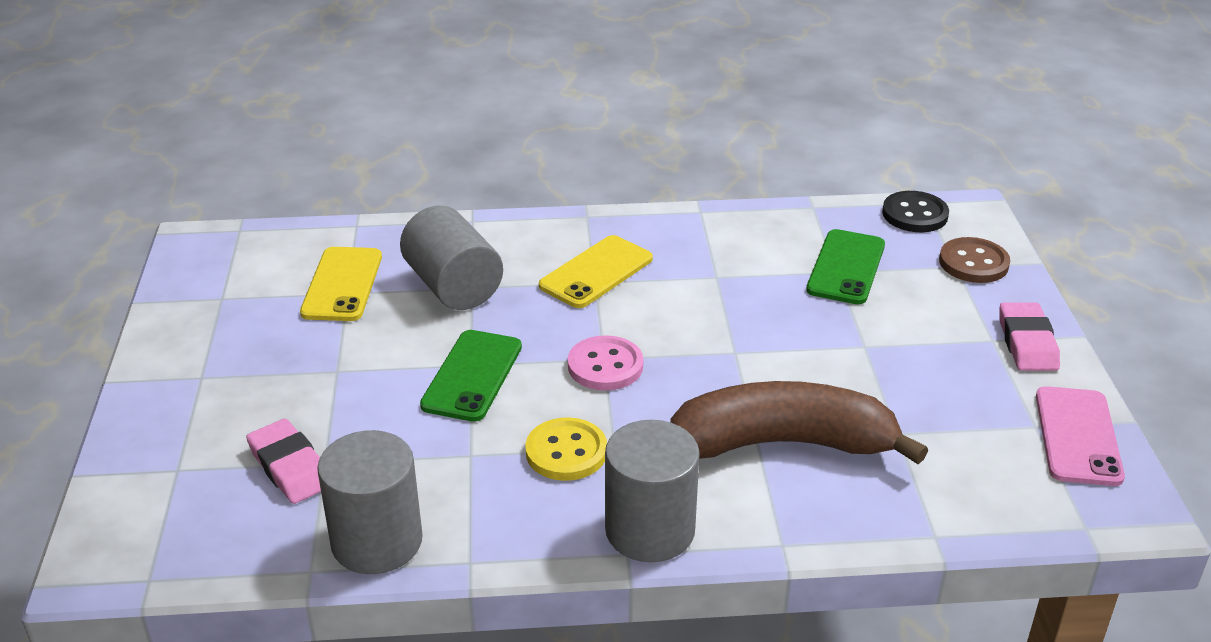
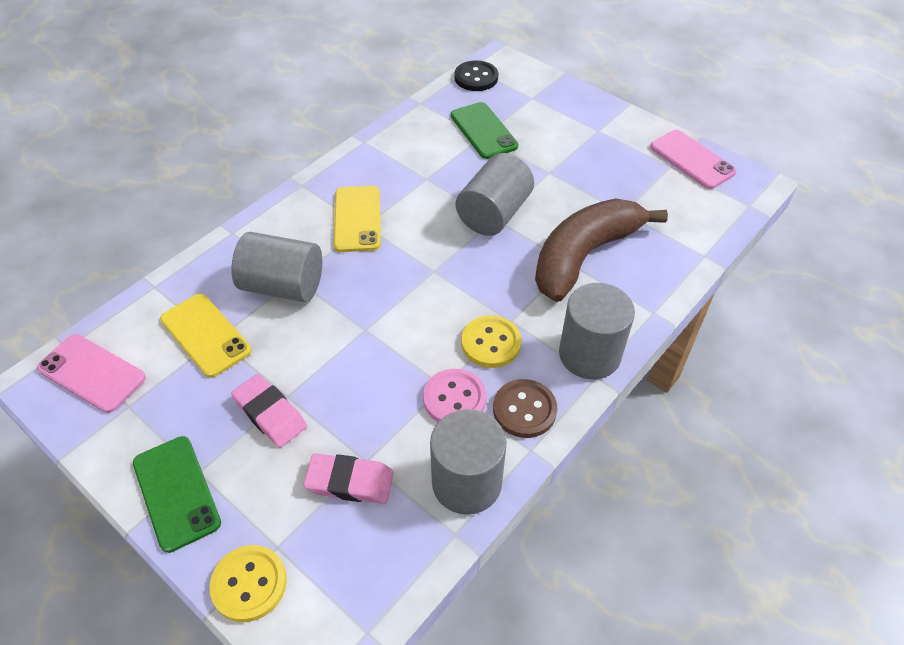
camera: 45 degrees left, 15 degrees up
green phone [420,330,522,422] -> green phone moved to [133,436,221,553]
pink button [568,335,643,390] -> pink button moved to [423,369,486,422]
brown button [939,237,1010,283] -> brown button moved to [493,379,557,438]
pink eraser [1000,302,1060,371] -> pink eraser moved to [231,374,307,448]
none -> pink phone [37,334,146,413]
none -> yellow button [210,545,287,622]
none -> grey cylinder [456,153,534,236]

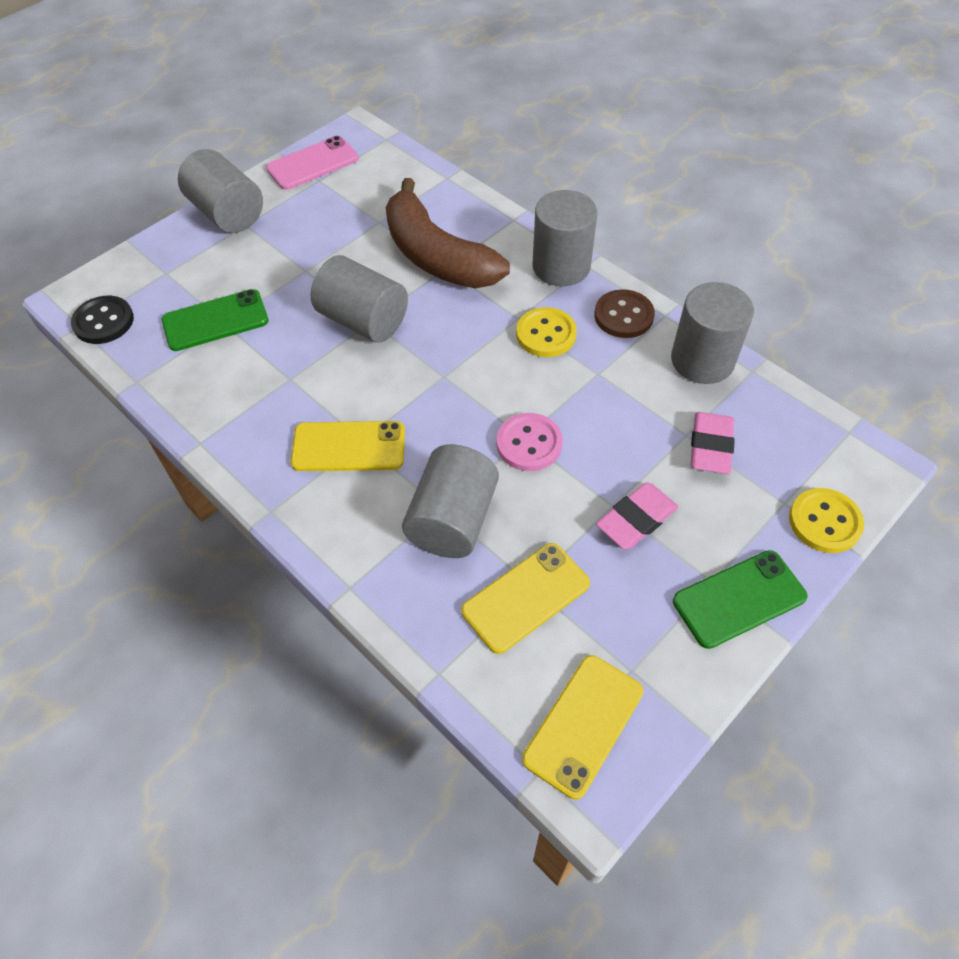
camera: 85 degrees left, 5 degrees up
pink phone [37,334,146,413] -> yellow phone [522,655,643,800]
pink button [423,369,486,422] -> pink button moved to [497,413,562,471]
none -> grey cylinder [178,149,263,233]

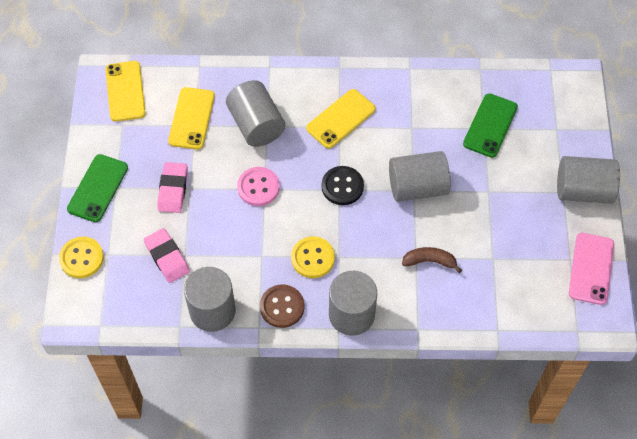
camera: 135 degrees right, 5 degrees up
black button [71,296,134,344] -> black button moved to [322,166,364,205]
brown banana [386,178,510,288] -> brown banana [402,247,462,273], size x0.44

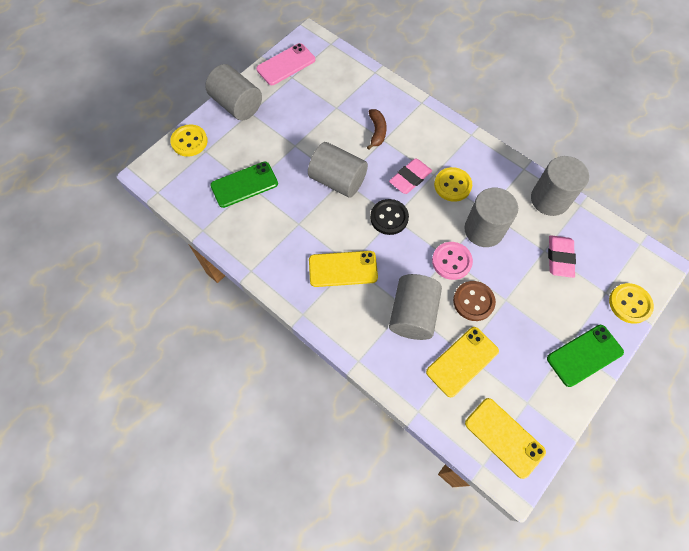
camera: 140 degrees left, 5 degrees up
yellow phone [105,61,146,122] -> yellow phone turned 75 degrees counterclockwise [465,398,546,479]
pink eraser [157,162,188,213] -> pink eraser moved to [389,158,432,194]
brown button [260,285,304,328] -> brown button moved to [453,281,496,321]
grey cylinder [329,271,377,336] -> grey cylinder moved to [464,188,518,247]
brown banana [402,247,462,273] -> brown banana turned 135 degrees counterclockwise [367,109,387,150]
none -> yellow button [170,124,208,157]

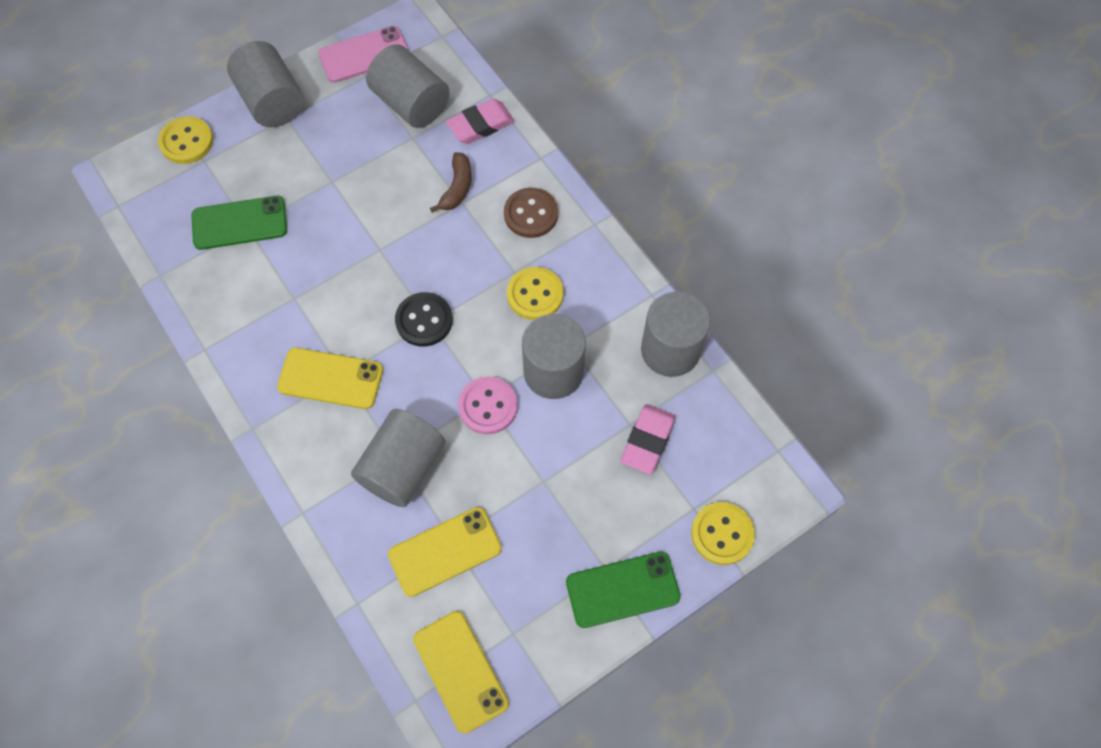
camera: 15 degrees right, 0 degrees up
grey cylinder [308,142,368,198] -> grey cylinder moved to [366,45,450,128]
pink eraser [389,158,432,194] -> pink eraser moved to [446,99,515,144]
brown button [453,281,496,321] -> brown button moved to [504,187,558,238]

